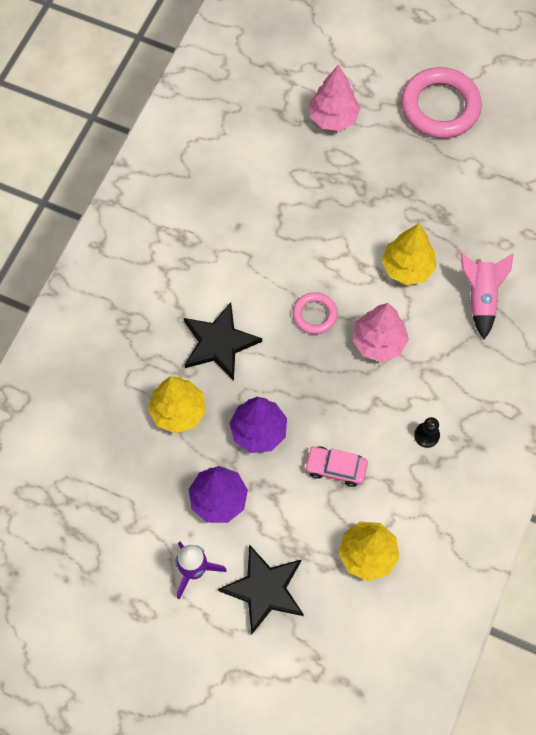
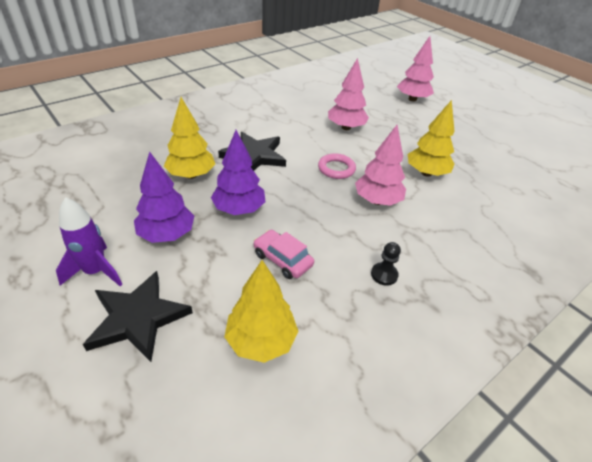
camera: 25 degrees right, 25 degrees down
pink ring [401,67,482,139] -> none
pink rocket [460,253,514,339] -> none
none -> pink tree [328,58,369,130]

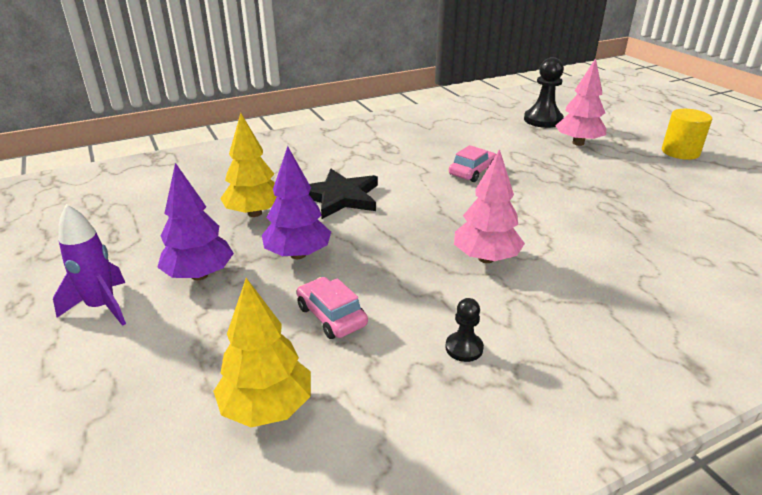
camera: 15 degrees right, 10 degrees down
black star [83,271,193,362] -> none
pink ring [318,153,356,179] -> none
pink tree [328,58,369,130] -> pink car [449,145,496,182]
yellow tree [408,100,455,177] -> none
none -> black pawn [524,57,564,128]
none -> yellow cylinder [662,109,712,160]

